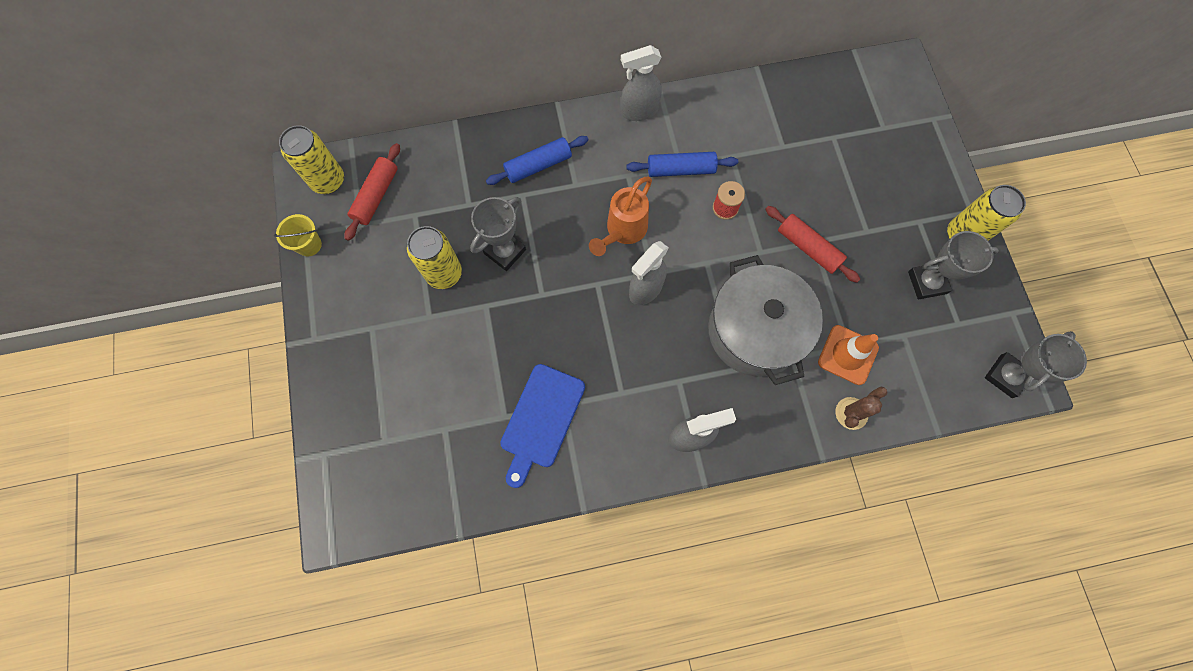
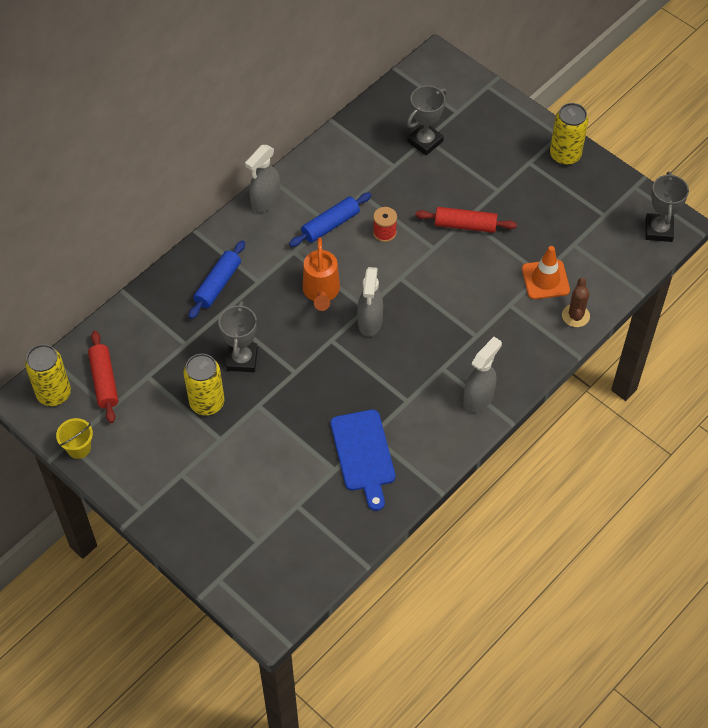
camera: 35 degrees left, 15 degrees down
grey pot [708,255,823,385] -> none
grey trophy [908,231,999,299] -> grey trophy moved to [407,85,448,155]

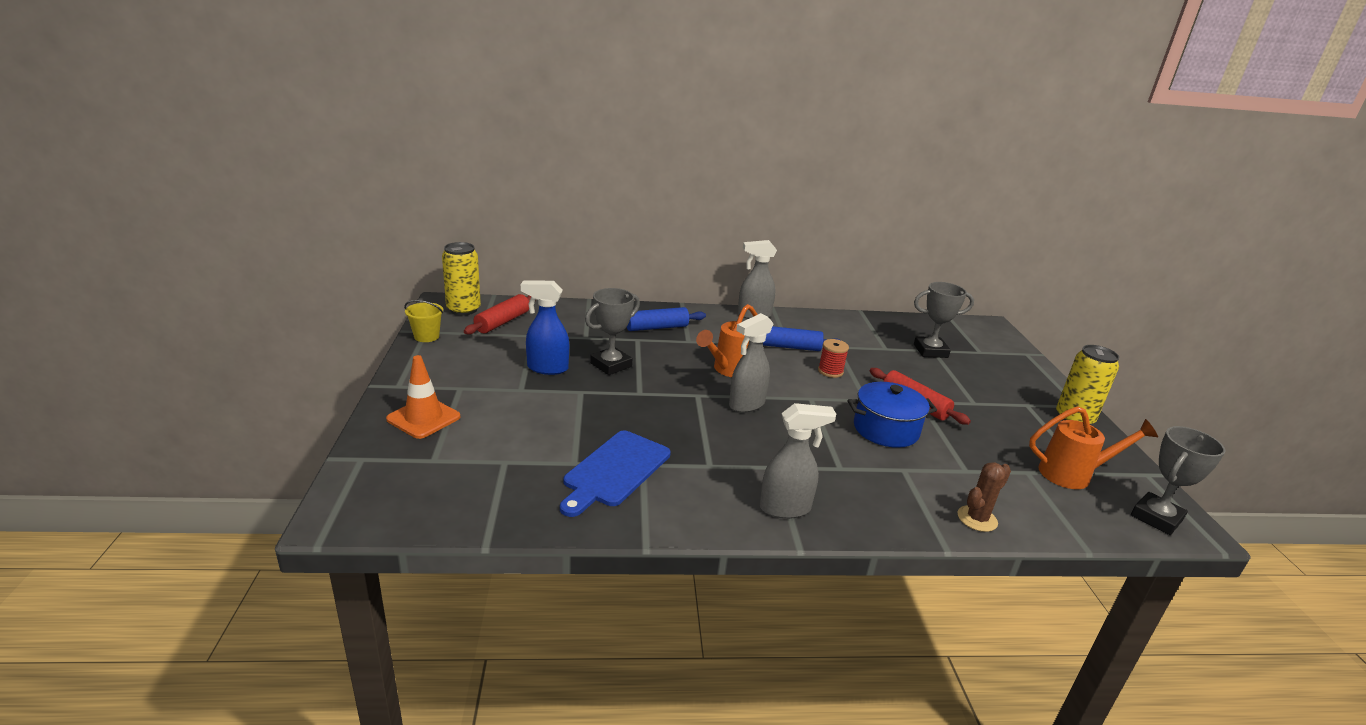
camera: 40 degrees right, 30 degrees down
yellow can [184,354,224,415] -> blue spray bottle [521,280,569,375]
orange traffic cone [522,246,570,299] -> orange traffic cone moved to [386,355,460,439]
none -> blue pot [847,382,937,448]
none -> orange watering can [1029,406,1158,489]

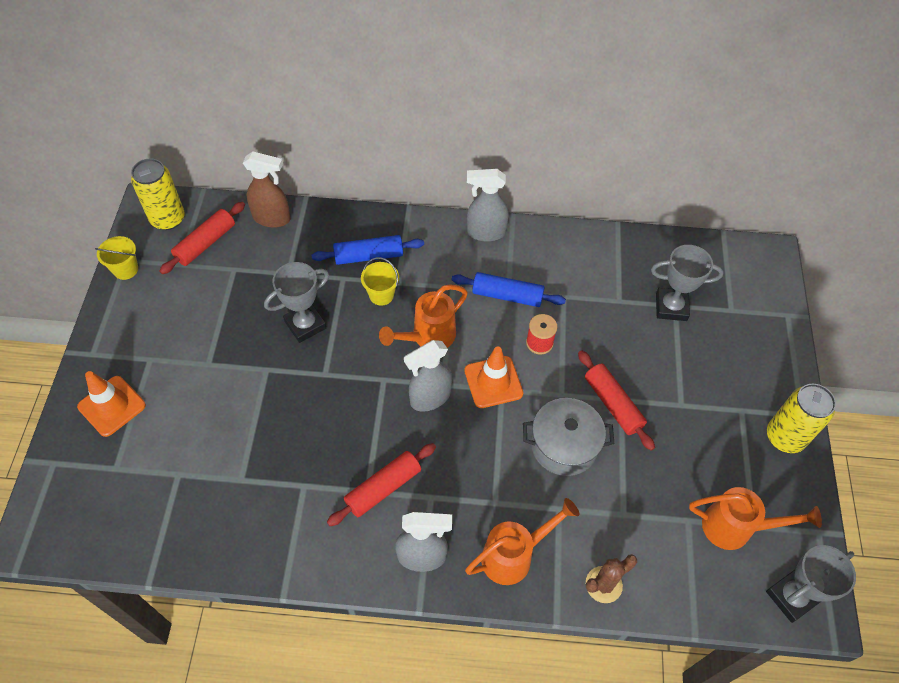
camera: 10 degrees right, 30 degrees up
blue spray bottle [521,280,569,375] -> none
blue cutting board [560,431,671,517] -> none
blue pot [847,382,937,448] -> grey pot [523,398,614,476]
none -> brown spray bottle [243,151,291,228]
none -> red rolling pin [327,443,436,526]
none -> yellow bucket [361,257,399,305]
none -> orange traffic cone [464,346,523,408]
none -> orange watering can [465,498,579,585]

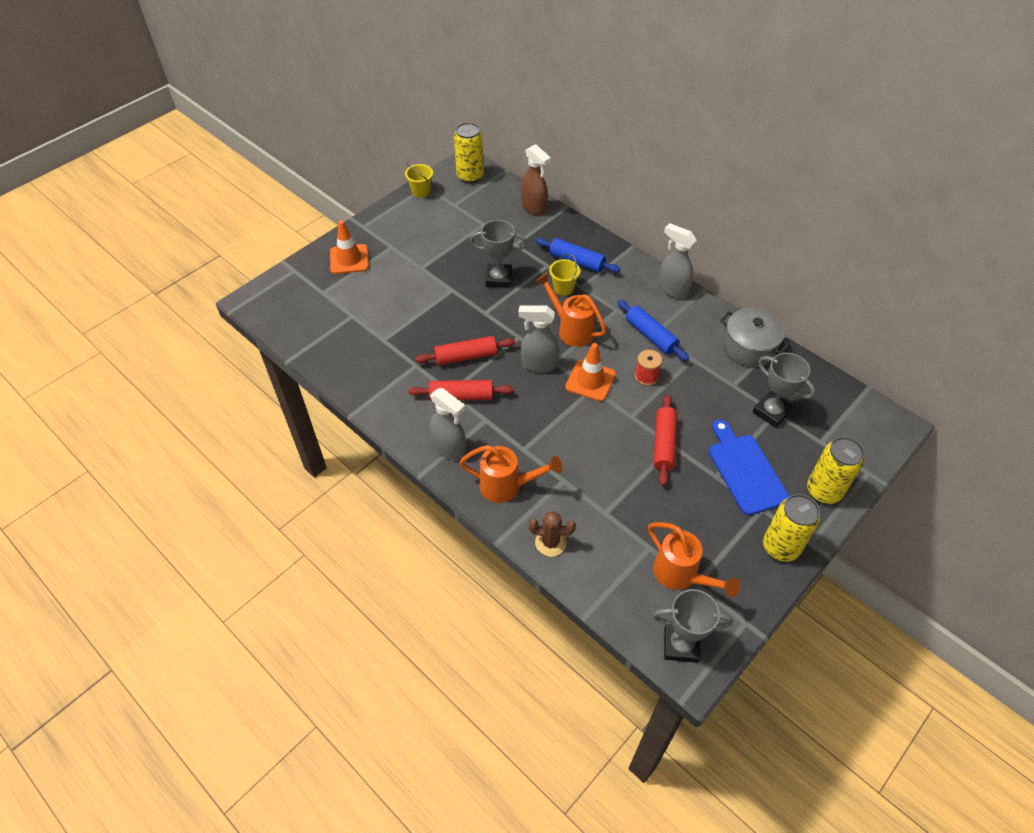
camera: 40 degrees right, 5 degrees down
red rolling pin [159,202,245,274] -> red rolling pin moved to [415,336,515,365]
orange watering can [379,284,468,348] -> orange watering can turned 45 degrees clockwise [536,272,606,347]
grey pot [523,398,614,476] -> grey pot moved to [720,308,790,367]
none -> blue cutting board [709,420,790,515]
none -> yellow can [807,437,865,504]

